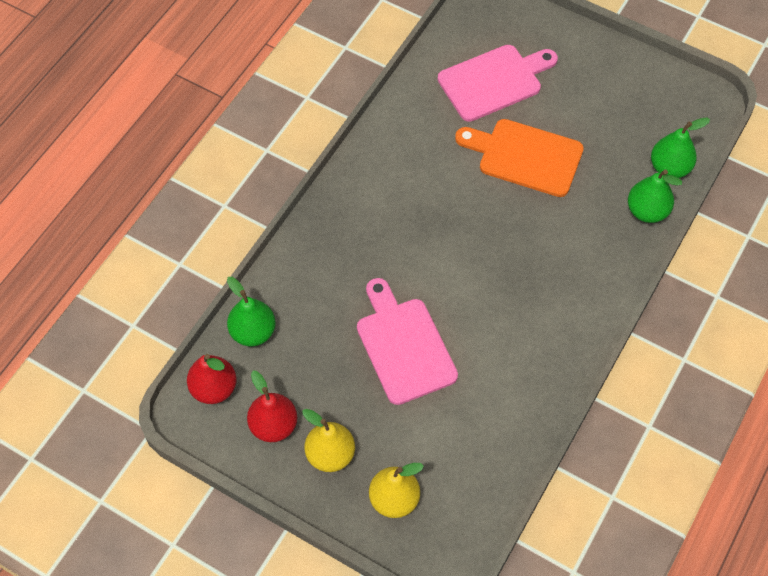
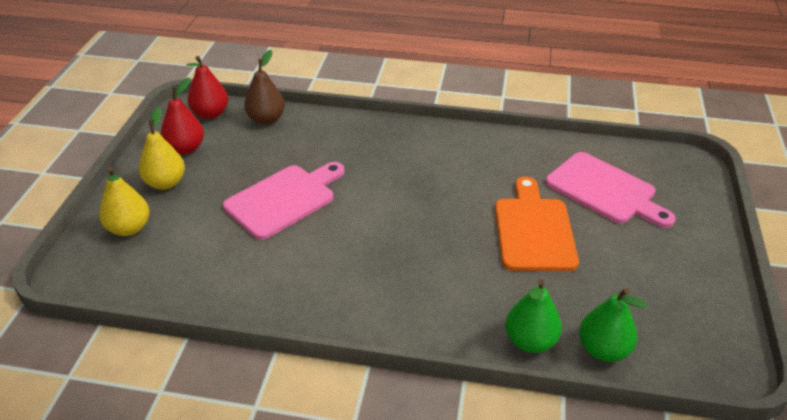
camera: 70 degrees right, 20 degrees down
green pear [227,277,276,346] -> brown pear [244,50,285,125]

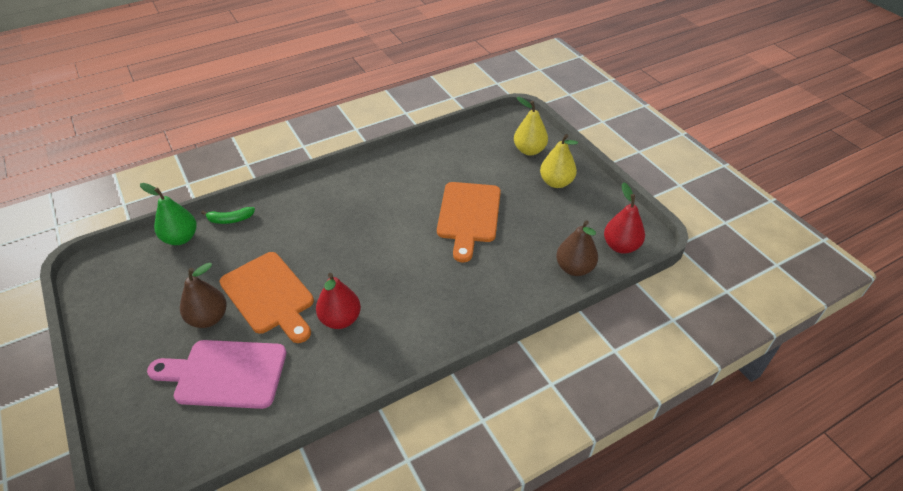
camera: 140 degrees right, 5 degrees up
red pear [161,77,204,154] -> red pear moved to [316,273,361,329]
pink cutting board [223,162,345,240] -> orange cutting board [437,182,501,262]
green pear [505,279,562,353] -> green banana [201,207,255,224]
none -> brown pear [180,263,227,328]

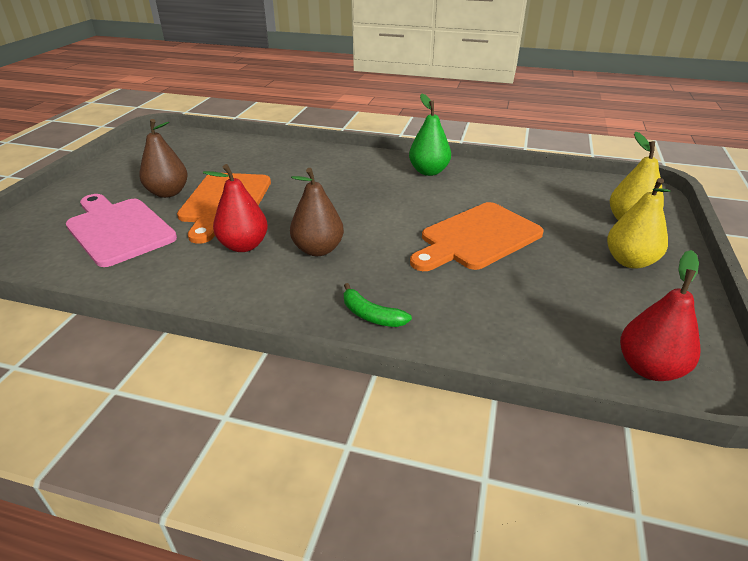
camera: 45 degrees right, 10 degrees down
green pear [140,183,197,245] -> green pear moved to [409,94,451,176]
green banana [201,207,255,224] -> green banana moved to [344,283,412,327]
brown pear [556,220,598,276] -> brown pear moved to [290,168,344,256]

